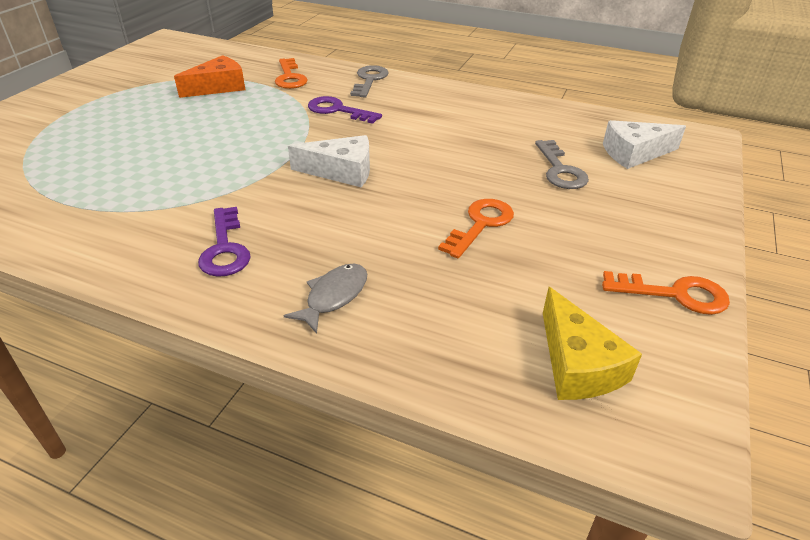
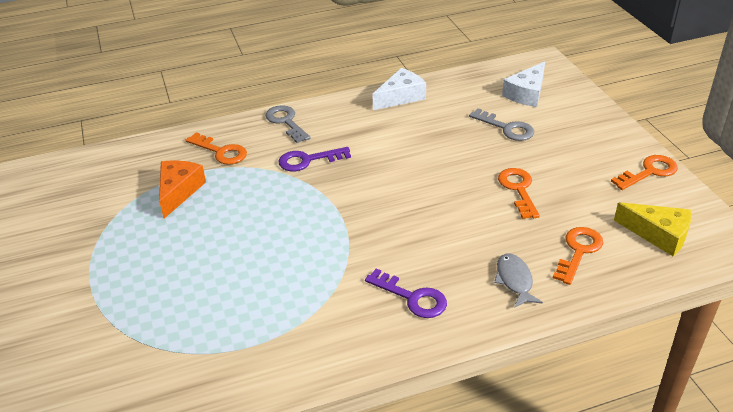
camera: 40 degrees left, 0 degrees up
white cheese [288,135,370,187] -> white cheese moved to [372,68,426,110]
none -> orange key [553,227,603,285]

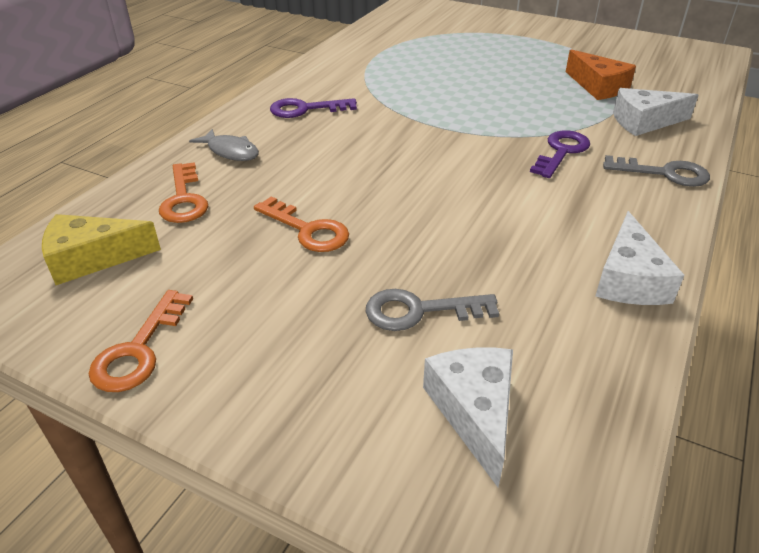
camera: 135 degrees right, 0 degrees up
orange key [186,132,247,165] -> white cheese [613,88,699,136]

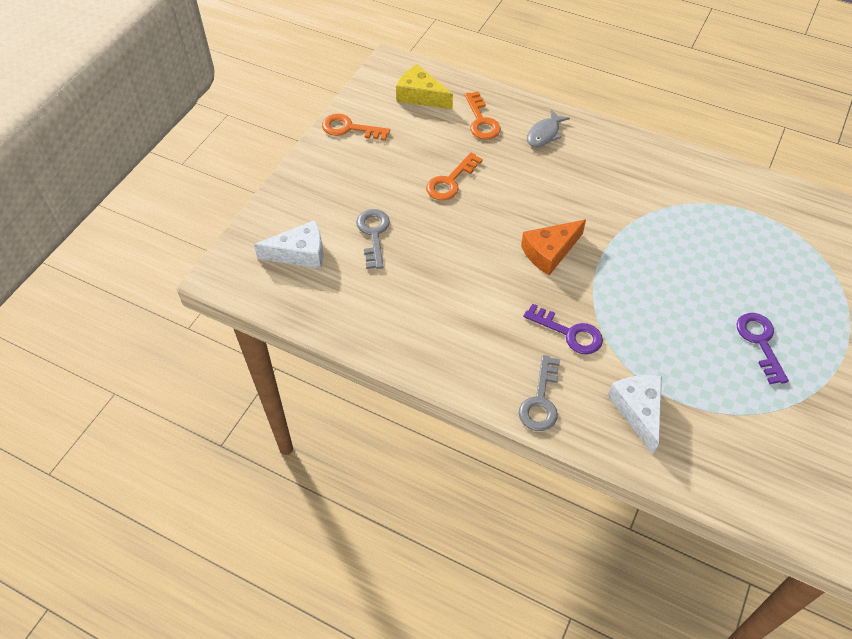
camera: 90 degrees right, 15 degrees up
yellow cheese [42,214,161,285] -> yellow cheese turned 45 degrees counterclockwise [396,65,453,109]
orange key [159,162,208,223] -> orange key turned 90 degrees counterclockwise [465,91,501,140]
purple key [270,98,357,118] -> purple key moved to [737,313,789,384]
orange cheese [566,49,636,100] -> orange cheese moved to [521,219,586,275]
white cheese [595,211,685,305] -> none

